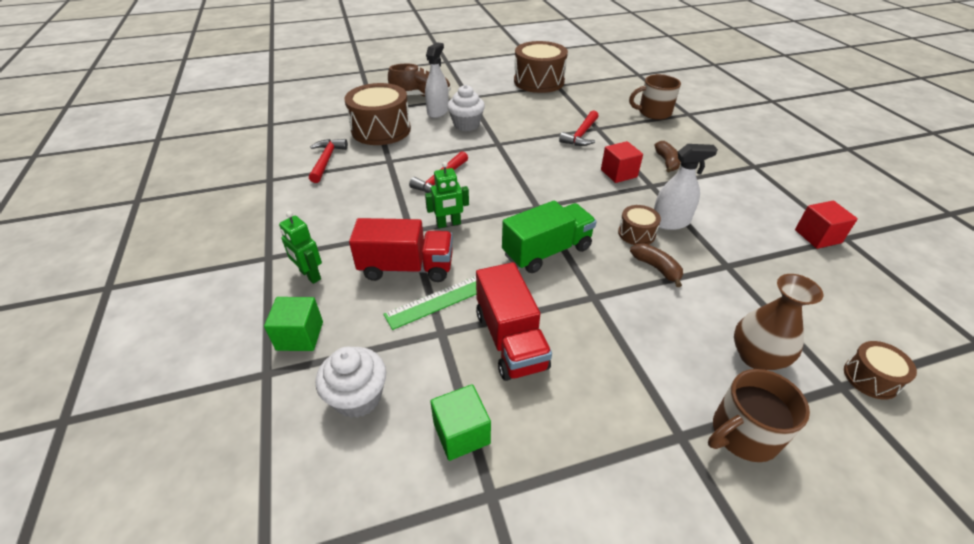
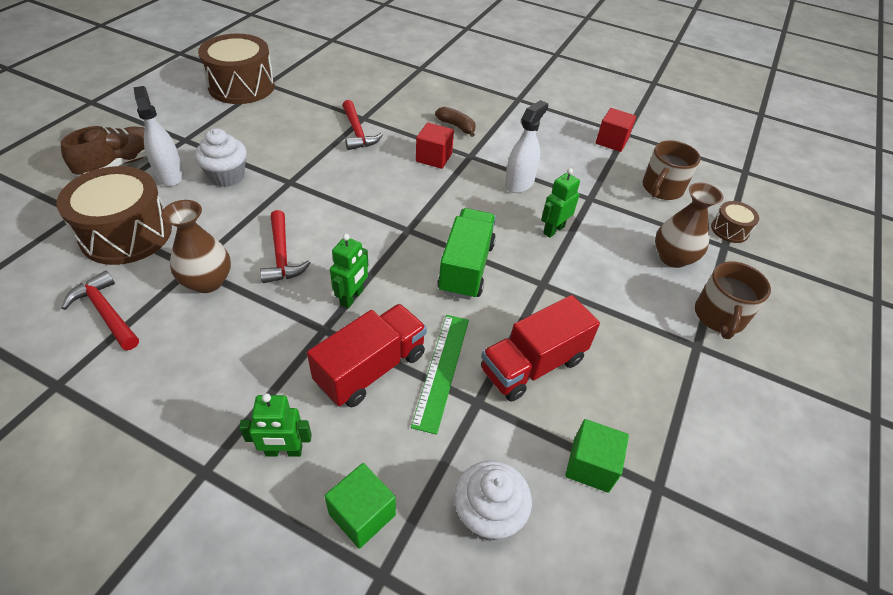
camera: 50 degrees left, 5 degrees up
red truck [476,262,552,381] -> red truck turned 120 degrees clockwise [481,295,600,402]
brown drum [618,205,661,245] -> none
brown mug [629,74,681,120] -> brown mug moved to [642,140,701,200]
brown banana [630,243,683,287] -> green robot [541,168,580,238]
none -> brown vase [161,200,231,293]

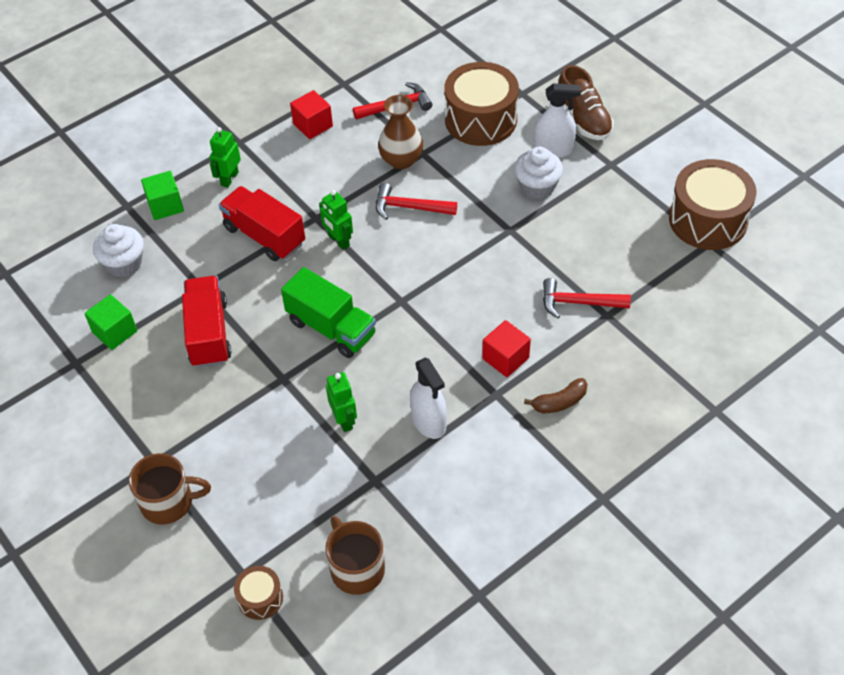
camera: 120 degrees right, 5 degrees up
red truck [307,304,427,407] -> red truck turned 150 degrees clockwise [219,186,305,261]
green ruler [411,315,469,435] -> none
red cube [596,108,636,152] -> red cube moved to [290,90,333,139]
brown vase [655,182,723,268] -> none
brown mug [695,261,771,339] -> brown mug turned 135 degrees clockwise [129,453,211,525]

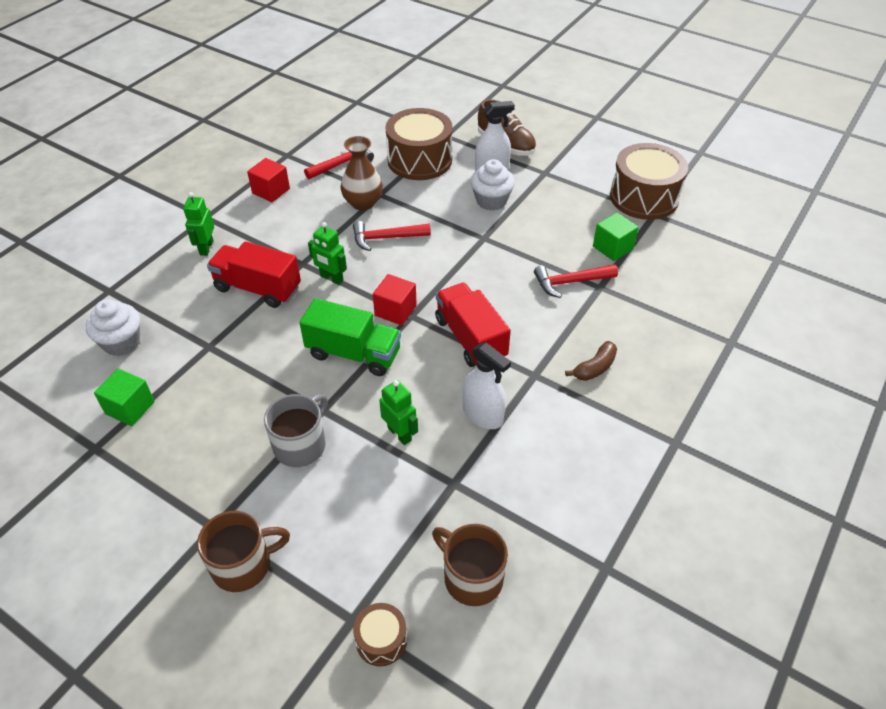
camera: 20 degrees left, 5 degrees down
green cube [141,171,184,220] -> green cube moved to [593,213,639,261]
red truck [182,276,231,368] -> red truck moved to [435,283,511,367]
red cube [482,320,531,377] -> red cube moved to [373,274,417,325]
none -> grey mug [264,394,328,467]

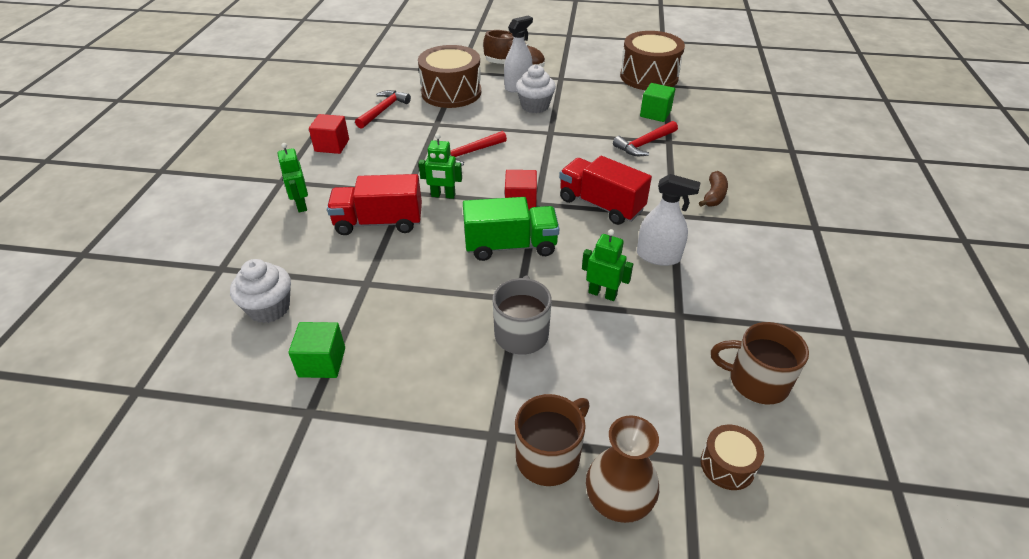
camera: 25 degrees left, 5 degrees down
brown vase [341,136,383,210] -> brown vase moved to [586,415,659,523]

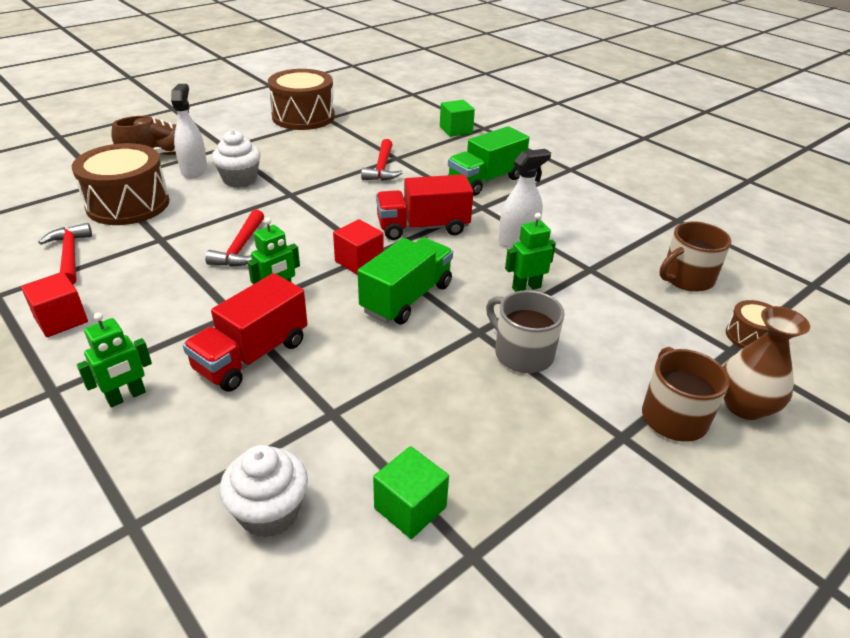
camera: 50 degrees left, 5 degrees down
green robot [277,143,308,212] -> green robot turned 60 degrees counterclockwise [77,313,152,407]
green cube [640,83,675,122] -> green cube moved to [440,100,475,137]
brown banana [699,171,728,207] -> green truck [448,126,529,196]

